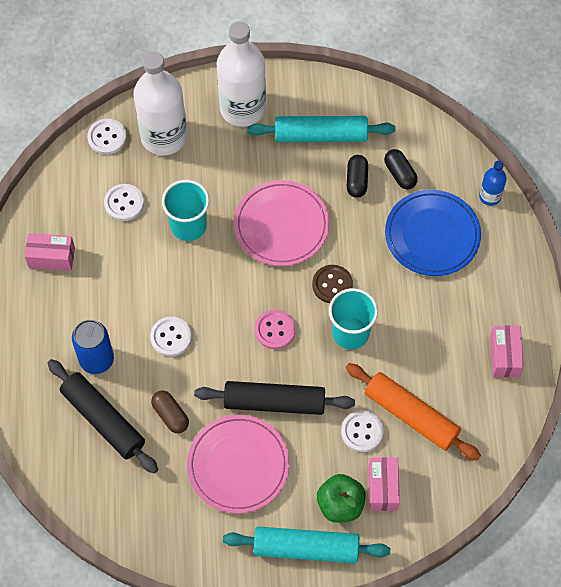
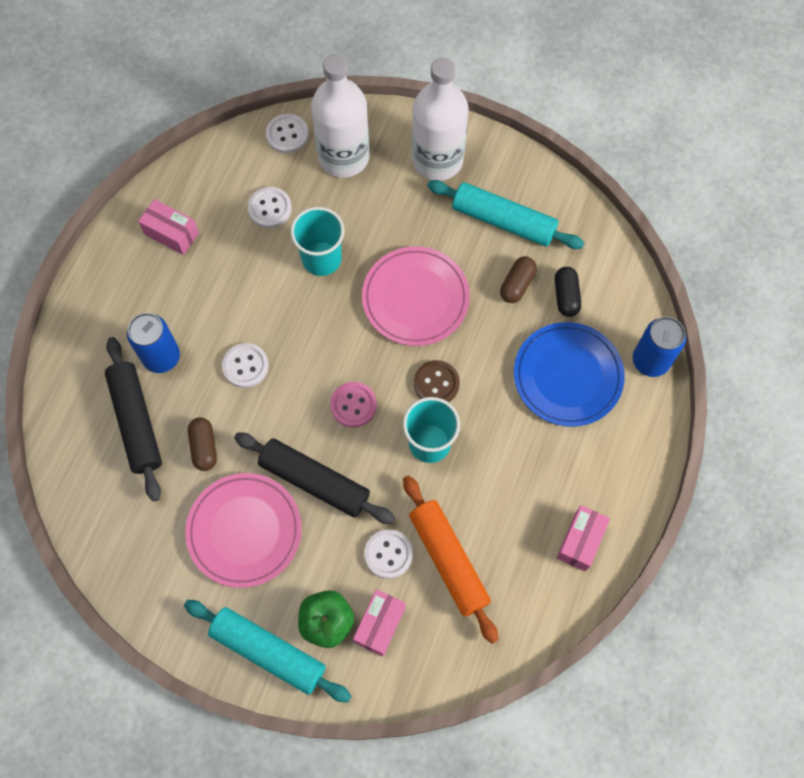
camera: 25 degrees right, 5 degrees up
black capsule [347,155,368,198] -> brown capsule [500,256,537,303]
blue bottle [479,161,507,206] -> blue can [633,317,686,377]

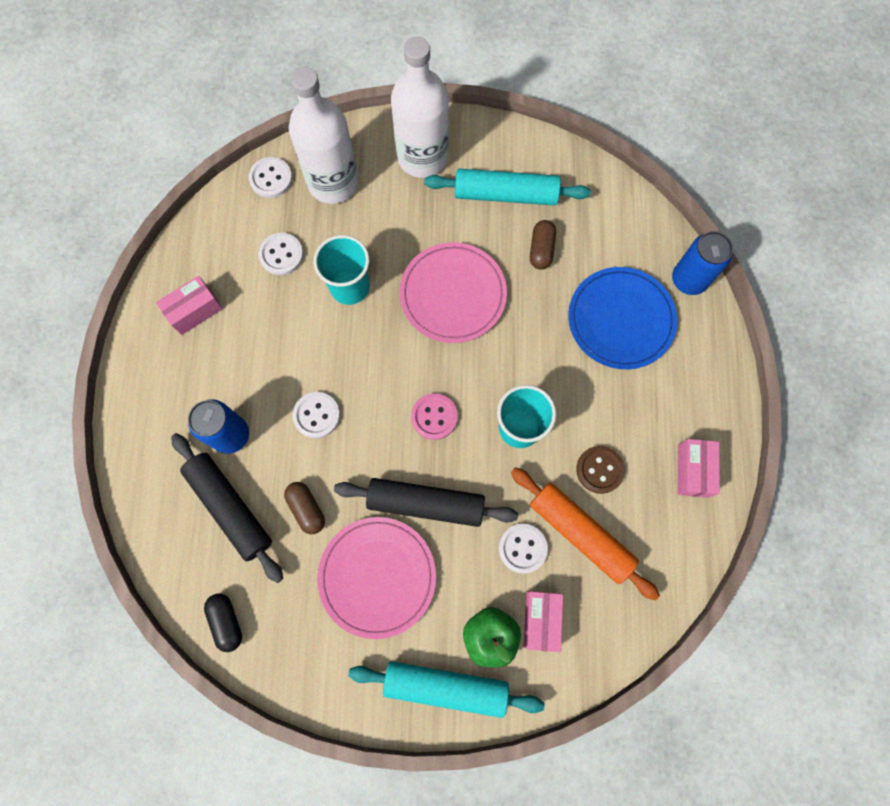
camera: 20 degrees left, 5 degrees up
pink box [138,199,199,255] -> pink box turned 45 degrees counterclockwise [156,276,223,335]
brown button [414,360,460,402] -> brown button moved to [576,446,625,494]
black capsule [555,267,581,317] -> black capsule moved to [204,593,242,652]

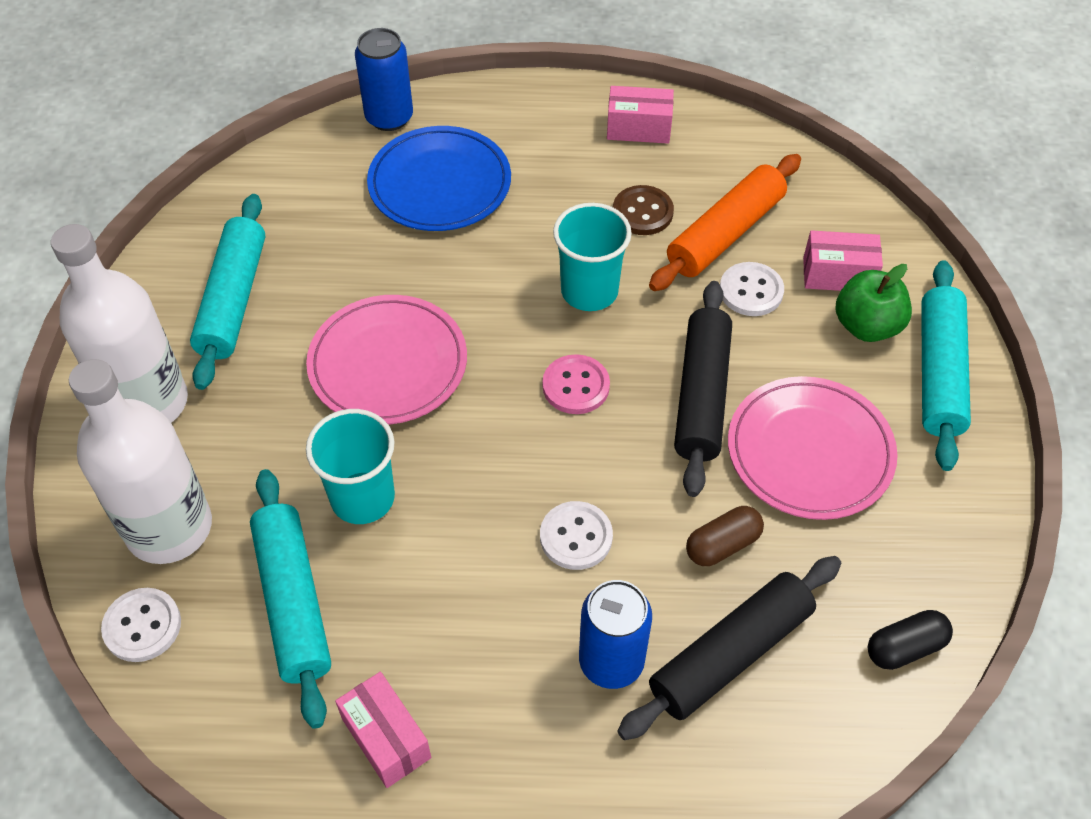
camera: 90 degrees left, 20 degrees down
white button [258,233,303,275] -> turquoise rolling pin [250,469,331,729]
brown capsule [530,220,556,270] -> none

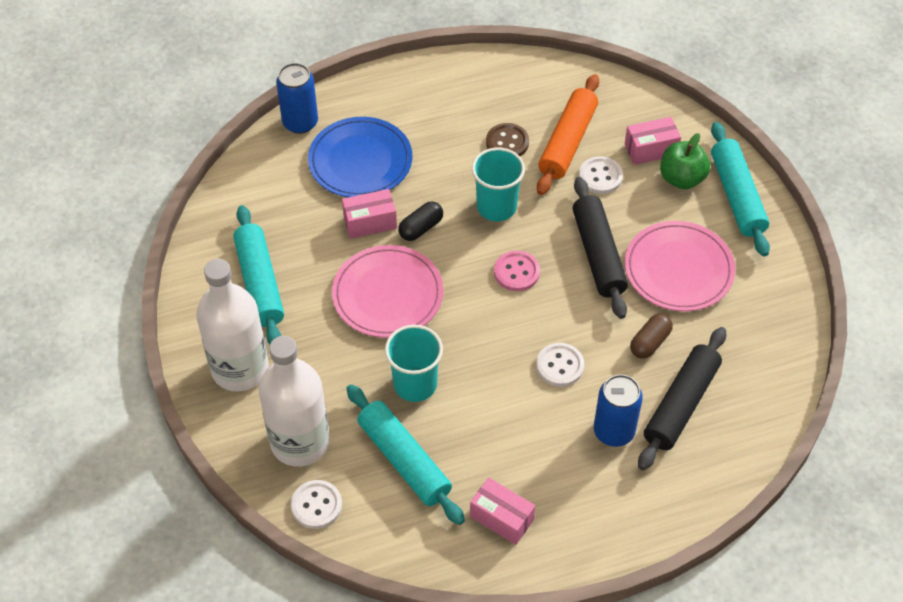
camera: 20 degrees left, 0 degrees up
pink box [607,86,674,144] -> pink box moved to [342,189,397,239]
black capsule [868,610,953,670] -> black capsule moved to [398,201,443,241]

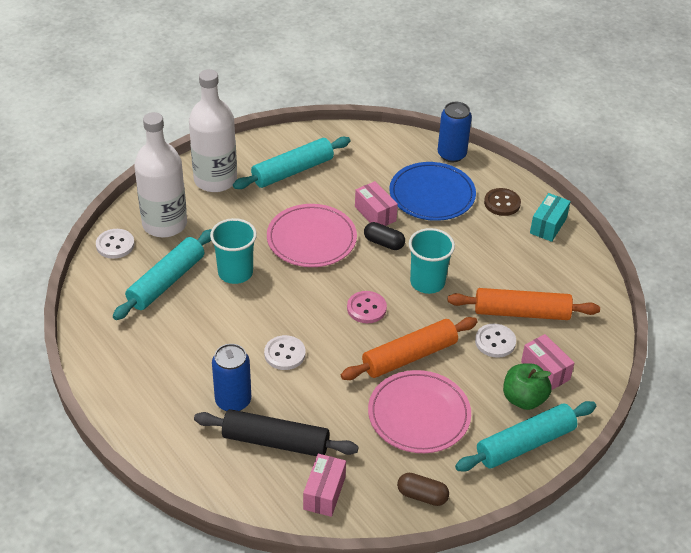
camera: 70 degrees right, 10 degrees down
pink box [470,477,535,545] -> pink box moved to [303,454,346,517]
brown button [486,123,529,156] -> brown button moved to [484,188,521,216]
black rolling pin [573,177,628,319] -> orange rolling pin [341,317,478,380]
brown capsule [630,314,673,359] -> brown capsule moved to [397,473,449,506]
none -> turquoise box [530,193,571,242]

